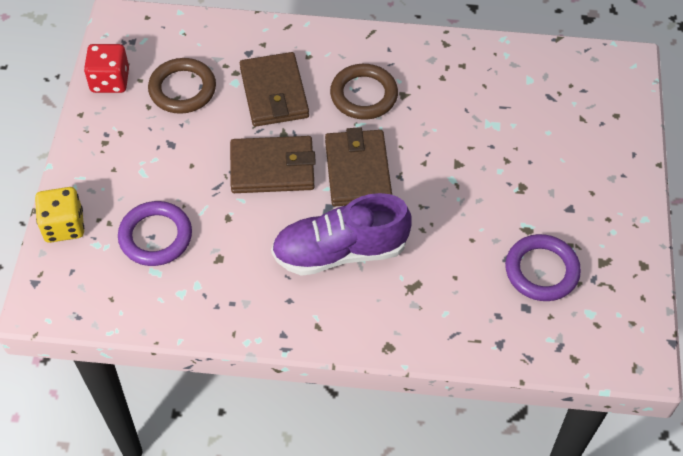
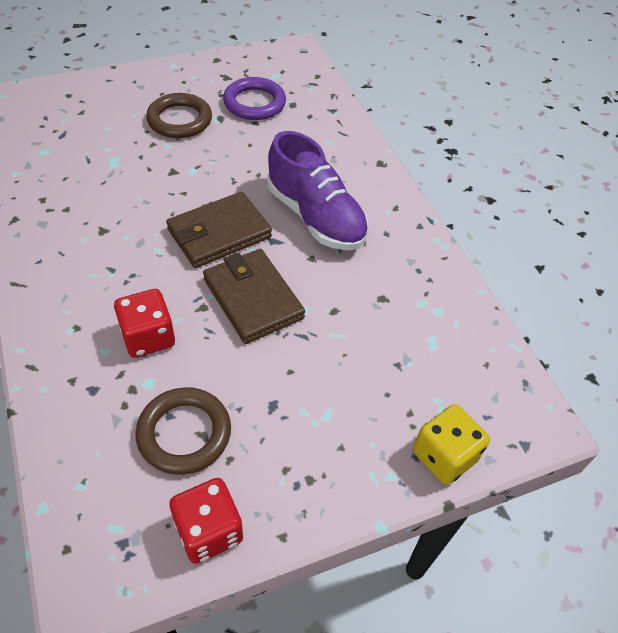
camera: 120 degrees left, 5 degrees down
purple ring [118,201,192,266] -> none
brown wallet [240,52,309,127] -> red dice [114,289,175,358]
brown ring [330,64,398,120] -> brown ring moved to [146,93,212,138]

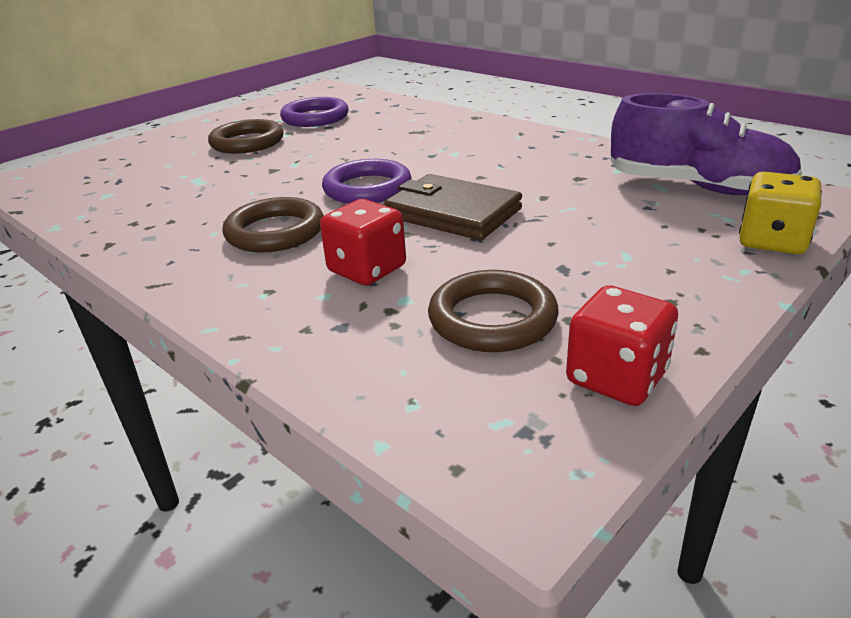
camera: 20 degrees left, 20 degrees down
brown wallet [166,192,272,268] -> purple ring [322,159,412,204]
purple shoe [267,131,369,250] -> purple shoe moved to [610,93,802,195]
none -> brown ring [222,197,324,252]

